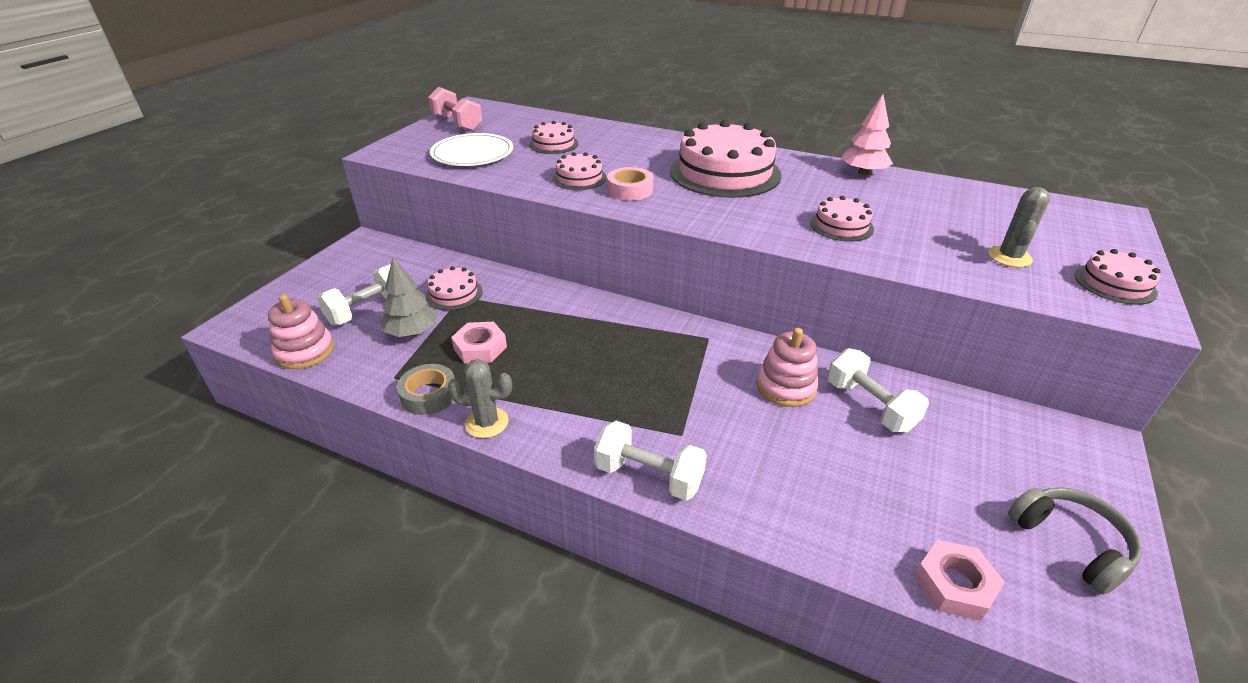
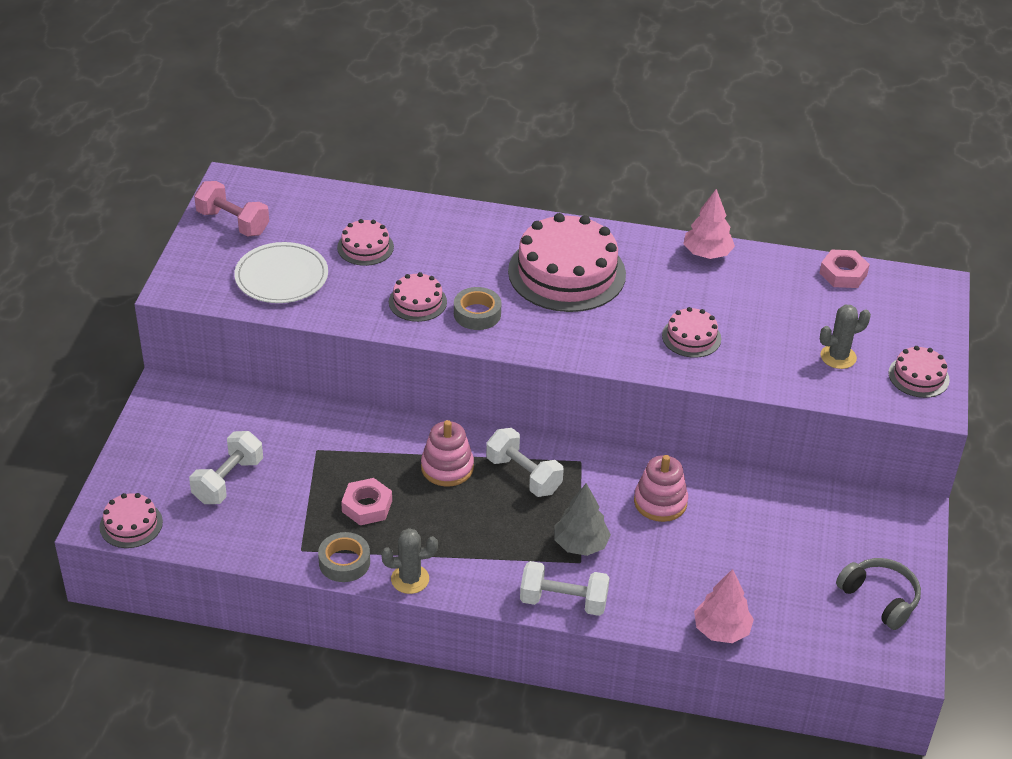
camera: 15 degrees left, 5 degrees up
pink stacking toy [268,294,334,369] -> pink stacking toy moved to [421,420,474,487]
grey tree [380,257,438,337] -> grey tree moved to [554,483,611,556]
pink cake [426,266,483,310] -> pink cake moved to [99,493,163,548]
pink tape [607,167,653,201] -> grey tape [454,287,502,330]
white dumbbell [827,348,929,432] -> white dumbbell moved to [486,428,564,497]
pink nut [914,540,1005,621] -> pink nut moved to [820,249,870,288]
grey cactus [988,187,1050,267] -> grey cactus turned 60 degrees clockwise [820,304,871,369]
none -> pink tree [694,569,754,643]

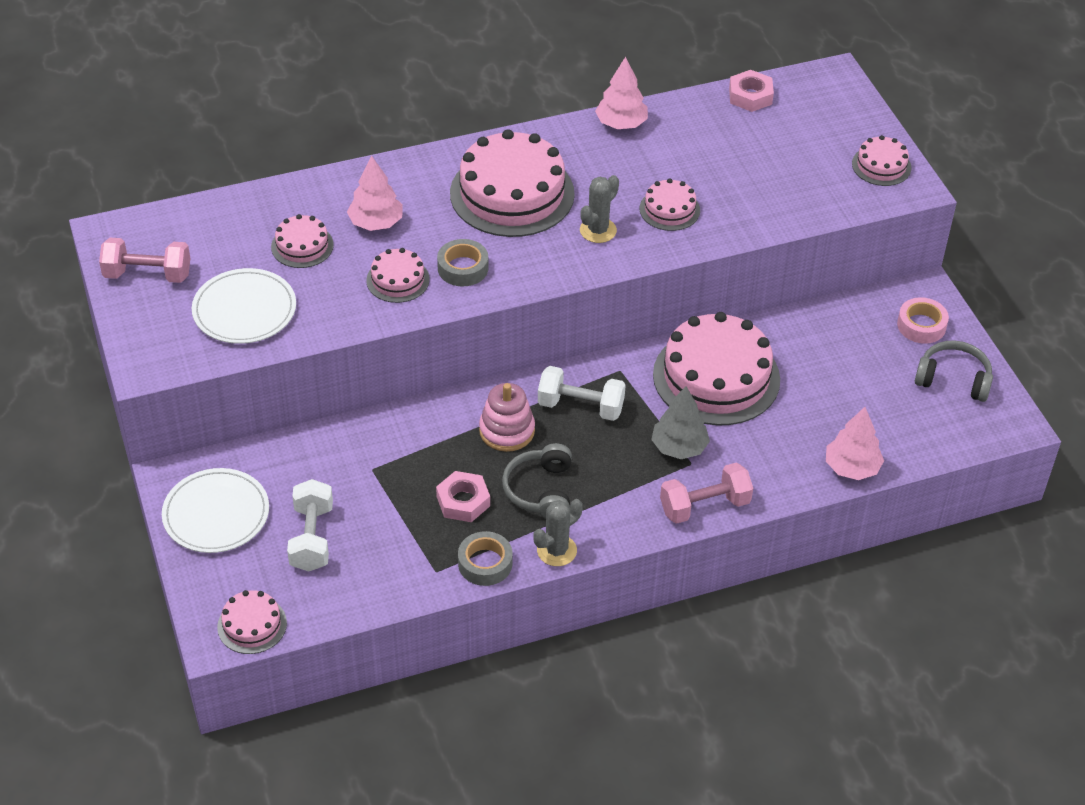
camera: 30 degrees left, 5 degrees up
white dumbbell [520,561,610,616] -> pink dumbbell [660,462,753,524]
pink stacking toy [634,455,688,522] -> pink cake [653,312,780,425]
grey cactus [820,304,871,369] -> grey cactus moved to [580,175,619,243]
none -> white plate [162,468,269,553]
none -> pink tree [347,156,402,231]
none -> grey headphones [502,443,572,518]
none -> pink tape [897,297,949,344]

